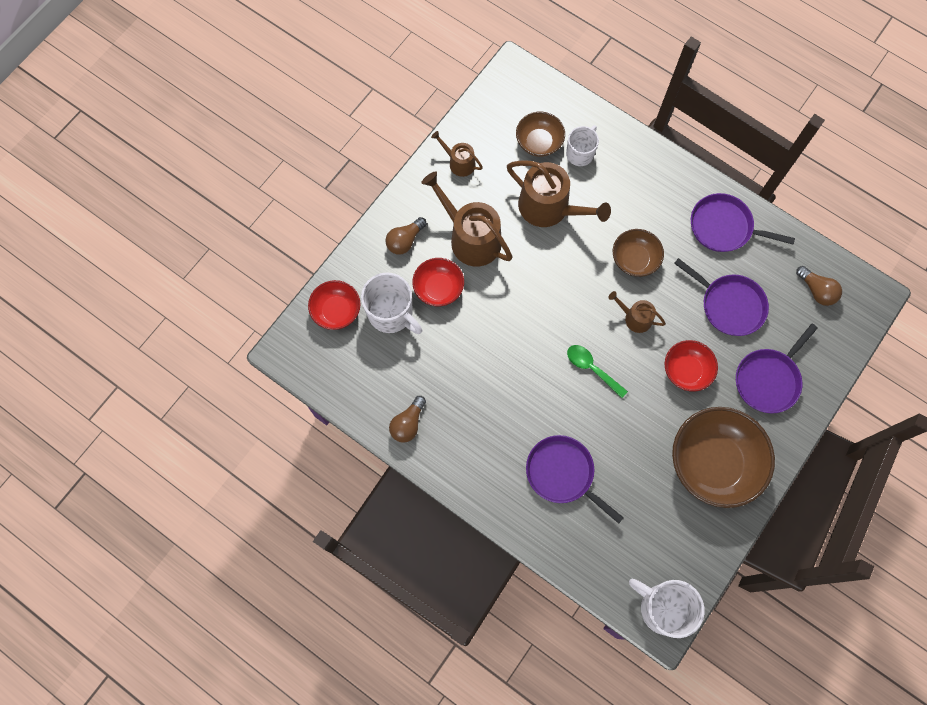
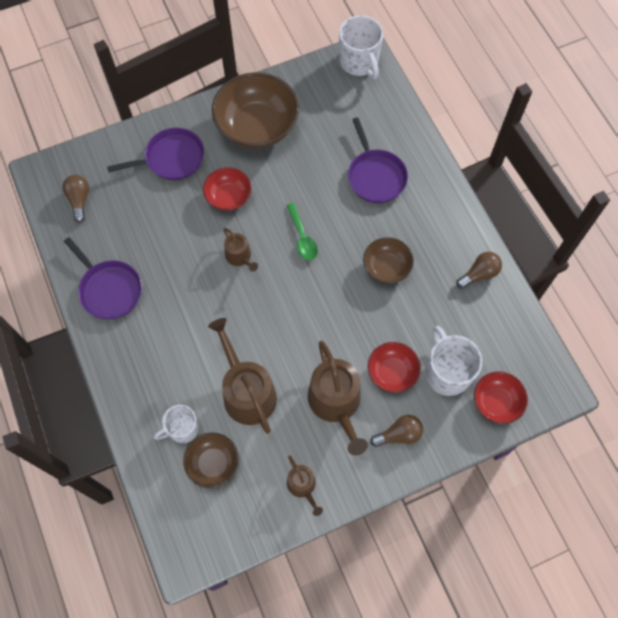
camera: 150 degrees left, 5 degrees down
brown bowl [613,229,664,277] -> brown bowl moved to [363,237,414,284]
purple pan [674,258,769,336] -> none

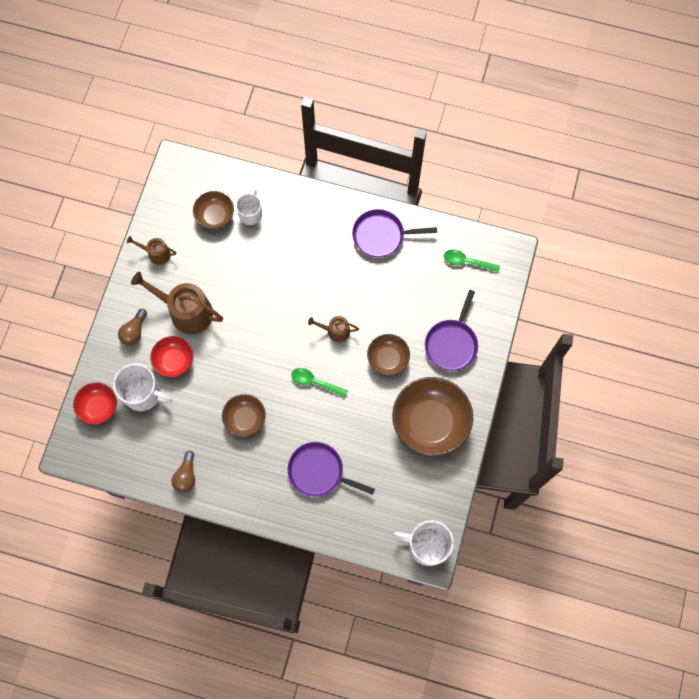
camera: 130 degrees right, 5 degrees up
brown light bulb [62,175,89,223] -> green spoon [444,249,500,272]
red bowl [203,167,252,211] -> brown bowl [367,334,410,375]
brown watering can [208,318,277,434] -> none

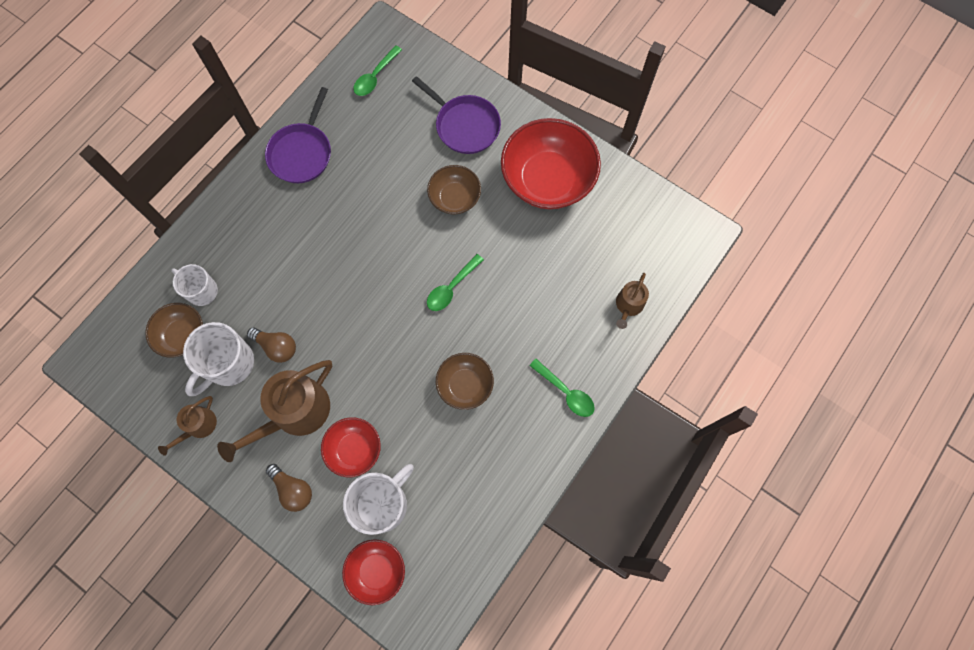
camera: 70 degrees left, 0 degrees up
brown light bulb [171,451,195,493] -> brown light bulb moved to [247,327,296,363]
purple pan [288,442,375,497] -> none
brown watering can [308,316,359,342] -> brown watering can moved to [616,273,649,329]
brown bowl [392,377,473,456] -> red bowl [501,118,601,209]
white mug [393,520,454,566] -> white mug moved to [183,322,254,396]
none -> green spoon [529,359,595,417]

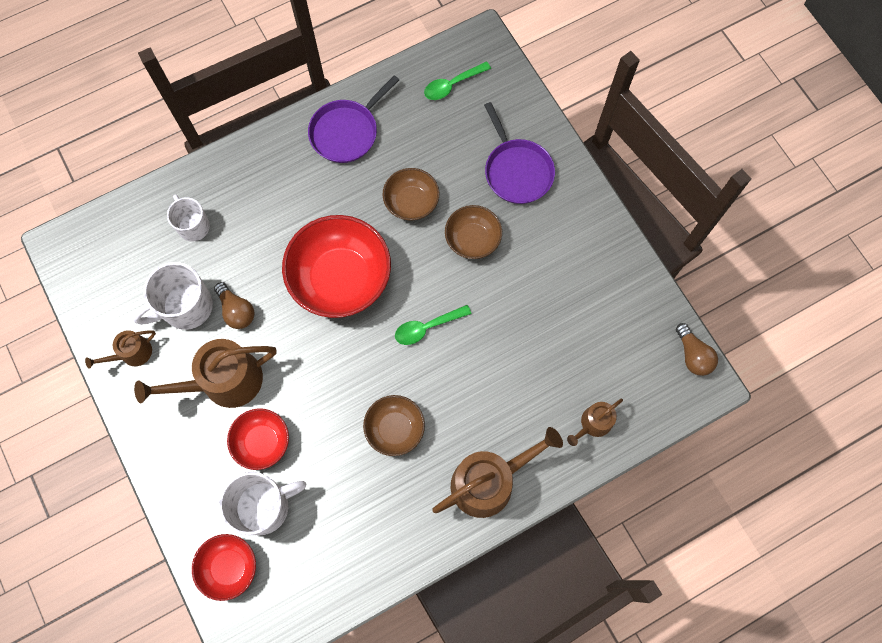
camera: 25 degrees right, 0 degrees up
brown bowl [145,303,203,358] -> brown bowl moved to [383,168,439,221]
brown light bulb [266,464,312,512] -> brown light bulb moved to [676,323,718,376]
red bowl [501,118,601,209] -> red bowl moved to [282,215,391,318]
green spoon [529,359,595,417] -> brown watering can [432,427,563,518]

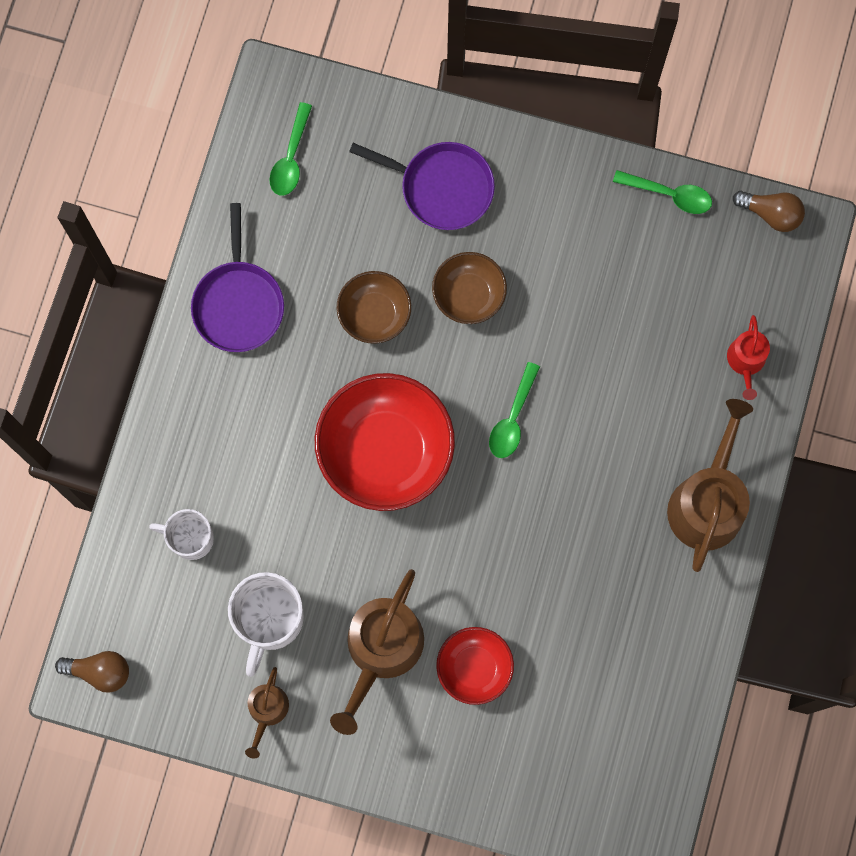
camera: 45 degrees left, 5 degrees up
red bowl [192,534,256,601] -> none
brown light bulb [214,282,255,329] -> brown light bulb moved to [55,651,129,693]
white mug [219,472,306,535] -> none
brown bowl [363,395,425,456] -> none
brown watering can [567,399,623,446] -> red watering can [727,315,770,400]
none -> green spoon [613,170,712,214]

